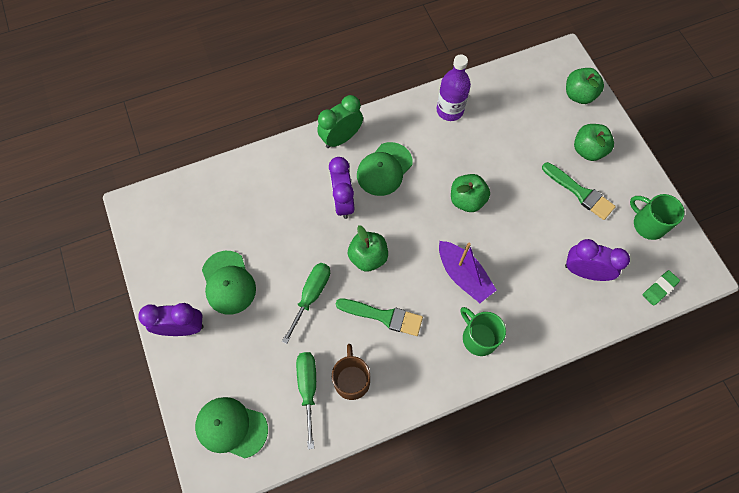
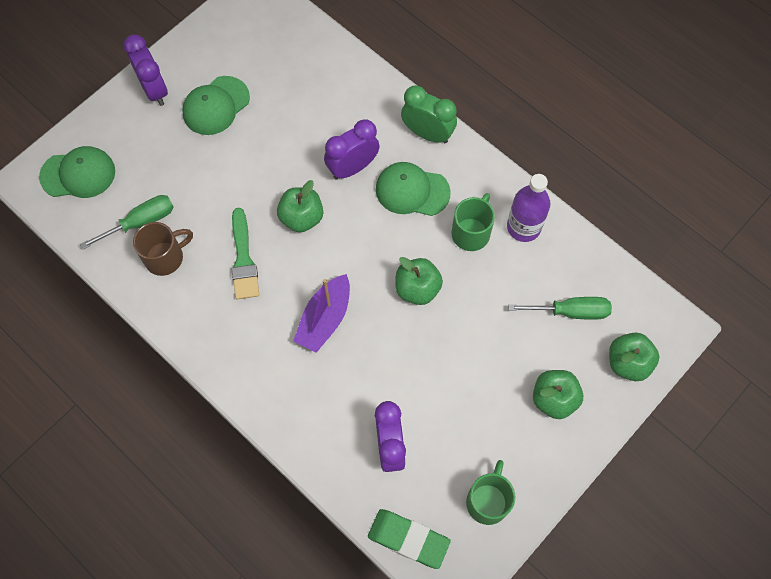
camera: 65 degrees right, 0 degrees up
green cap [195,397,268,458] -> green cap turned 90 degrees clockwise [39,146,115,198]
green screwdriver [282,263,330,344] -> green screwdriver moved to [509,297,612,320]
green mug [460,307,506,356] -> green mug moved to [451,193,495,251]
green brush [542,162,616,220] -> none
green eraser [643,270,680,306] -> green eraser [368,509,451,569], size x1.64

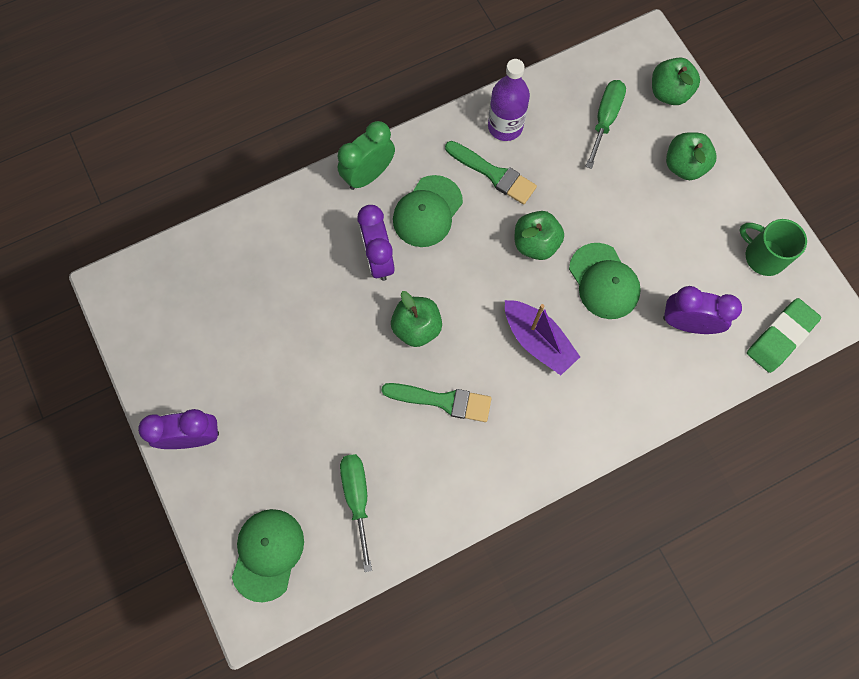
camera: 70 degrees left, 5 degrees up
brown mug [133,222,193,276] -> none
green cap [182,76,250,135] -> green cap moved to [569,243,641,319]
green mug [451,193,495,251] -> green brush [445,141,537,205]

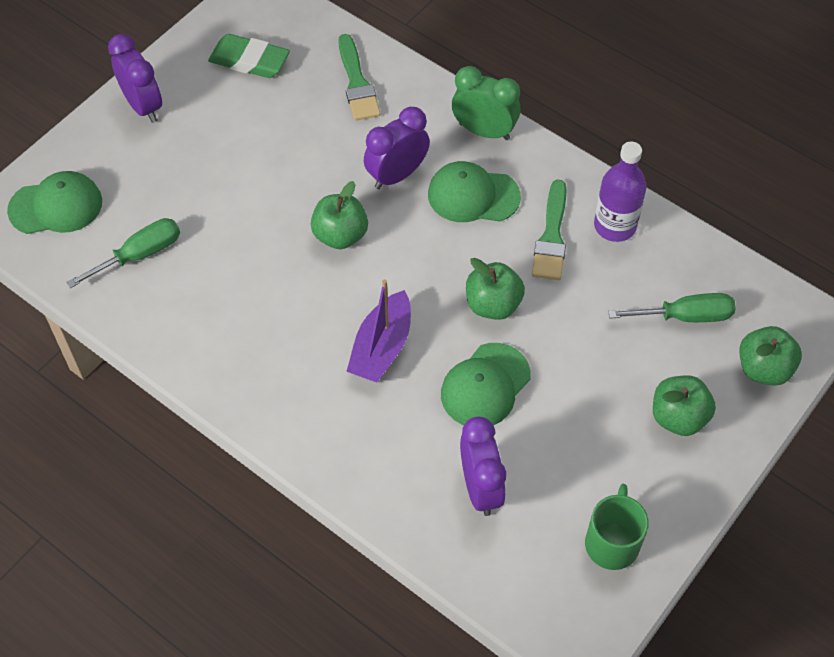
camera: 65 degrees right, 15 degrees down
green brush [381,383,492,422] -> green brush moved to [338,34,381,121]
green eraser [747,298,821,373] -> green eraser moved to [208,34,290,78]

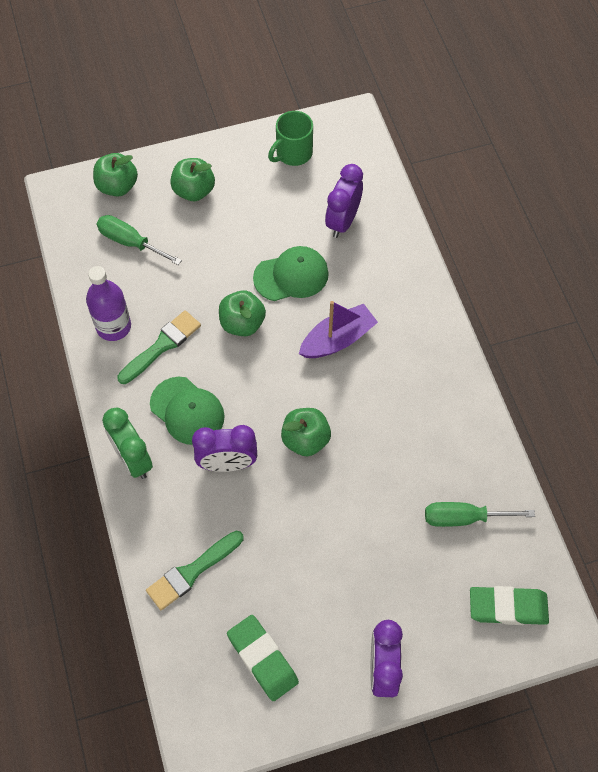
camera: 145 degrees left, 5 degrees up
green cap [7,171,102,234] -> green eraser [470,586,549,625]
green brush [338,34,381,121] -> green brush turned 150 degrees counterclockwise [146,531,243,610]

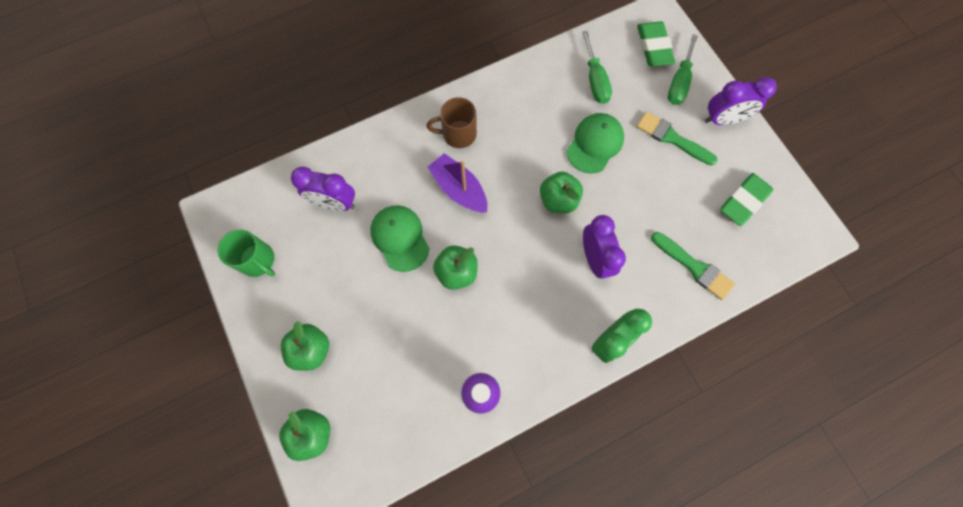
camera: 100 degrees left, 10 degrees up
green screwdriver [97,215,182,265] -> green screwdriver moved to [668,34,698,105]
green brush [117,310,201,384] -> green brush moved to [636,111,718,165]
green cap [150,377,225,445] -> green cap moved to [566,113,624,174]
none -> brown mug [426,97,477,148]

